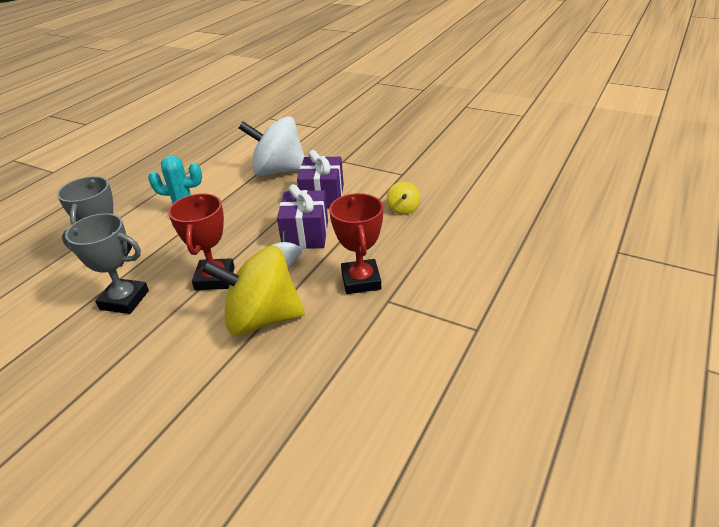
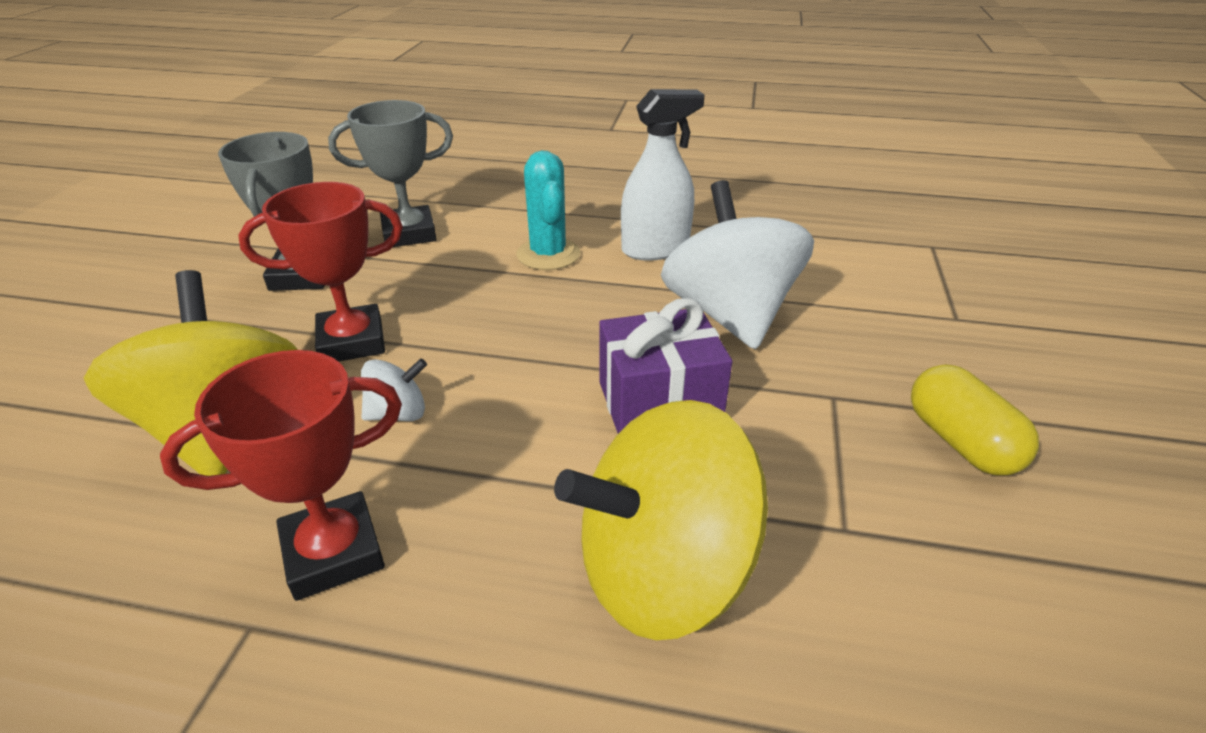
camera: 70 degrees right, 0 degrees up
purple gift [277,184,328,249] -> none
yellow spinning top [387,181,420,215] -> yellow spinning top [554,400,768,640], size x2.30
none -> white spray bottle [621,89,705,261]
none -> yellow capsule [911,364,1039,476]

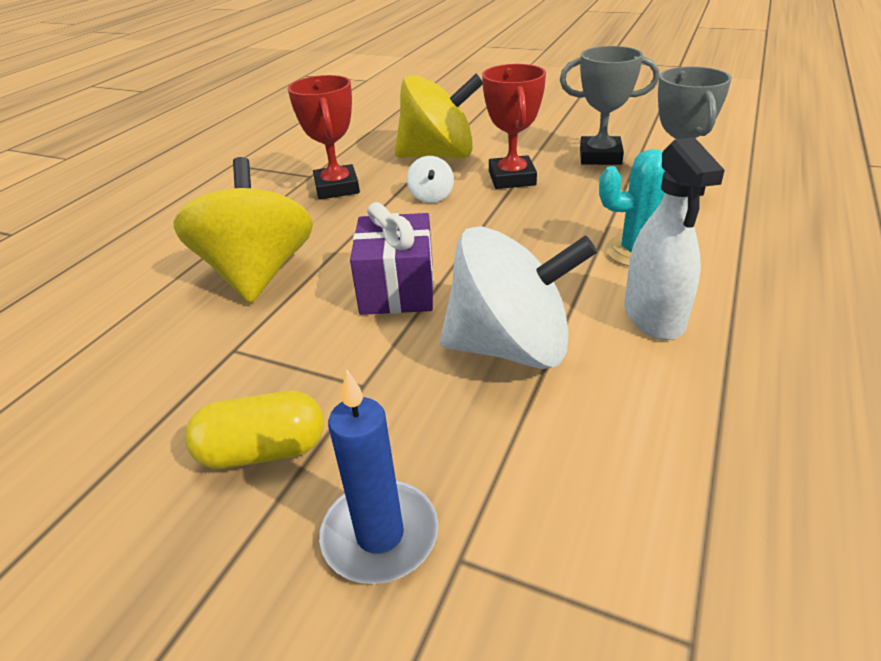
camera: 105 degrees right, 0 degrees up
none -> blue candle [319,370,438,584]

